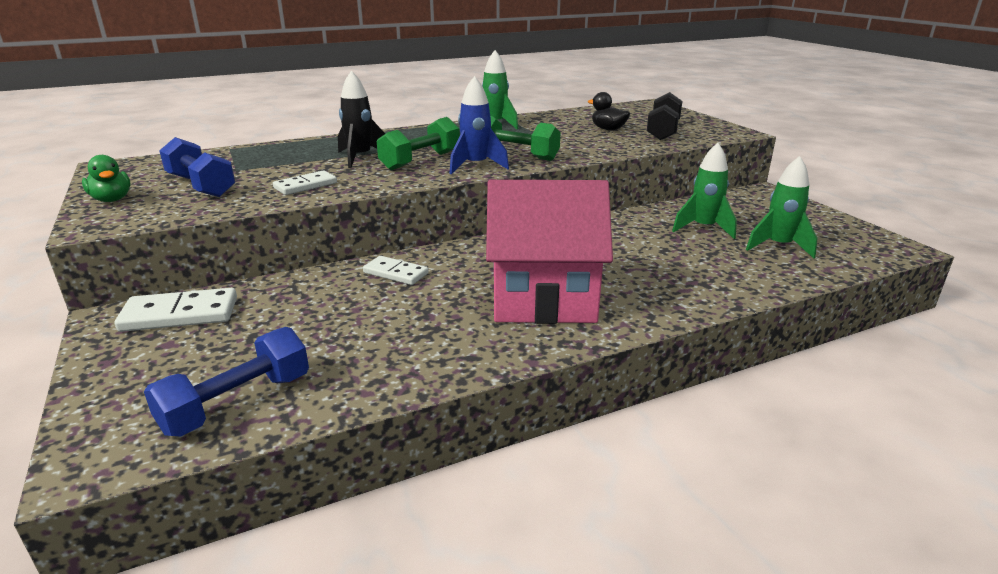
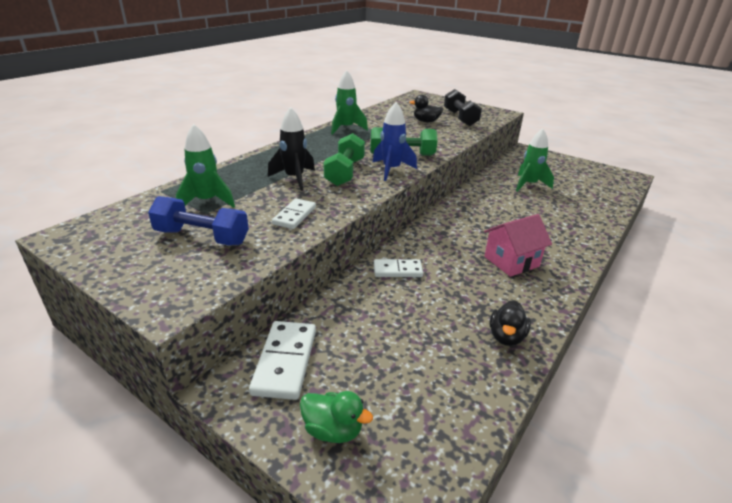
camera: 30 degrees left, 5 degrees up
green duck [82,155,131,202] -> green duck moved to [300,391,373,443]
white domino [115,288,237,332] -> white domino turned 45 degrees counterclockwise [249,321,316,400]
blue dumbbell [144,327,309,437] -> none
pink house [486,180,613,324] -> pink house [484,214,552,277], size x0.57
green rocket [746,156,818,258] -> green rocket moved to [176,124,235,208]
none -> black duck [490,300,531,346]

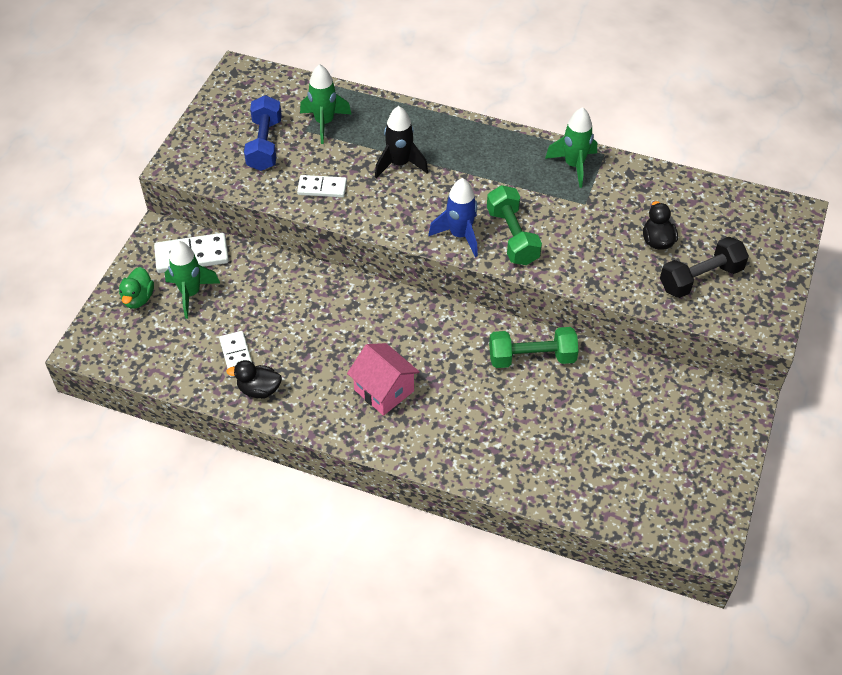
camera: 75 degrees right, 20 degrees up
green dumbbell [323,133,365,186] -> green dumbbell moved to [489,327,579,368]
white domino [374,259,423,277] -> white domino moved to [219,331,252,377]
green rocket [516,128,554,192] -> green rocket moved to [165,241,220,319]

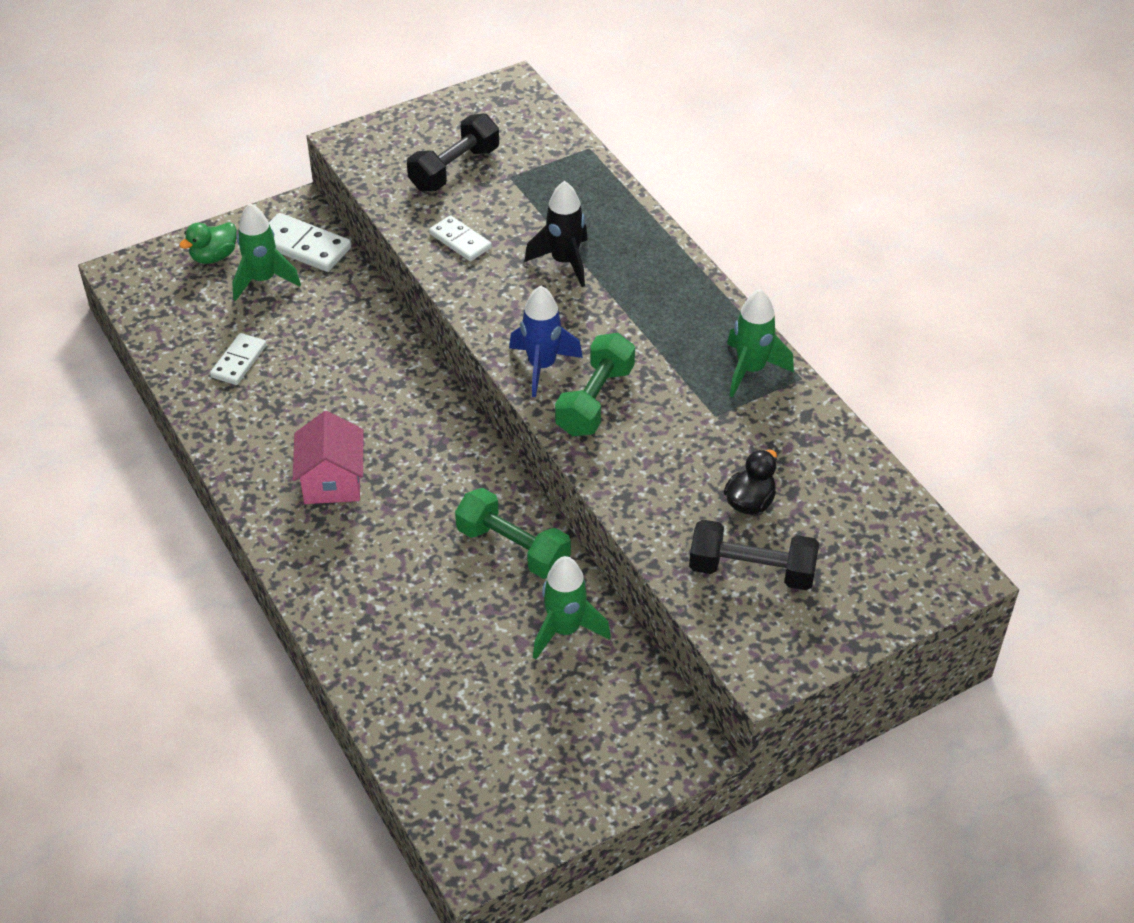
camera: 40 degrees right, 5 degrees down
black duck [226,360,282,399] -> none
blue dumbbell [244,95,282,171] -> black dumbbell [407,114,499,191]
green rocket [300,64,351,144] -> green rocket moved to [533,556,611,660]

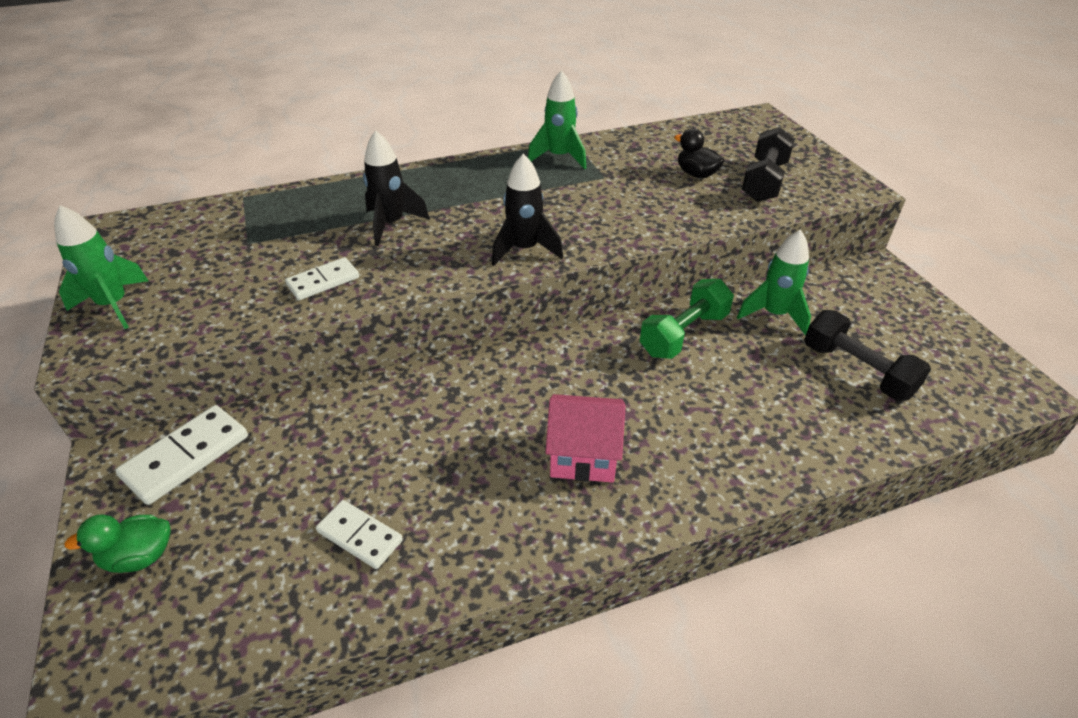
camera: 80 degrees left, 5 degrees down
green duck [179,222,237,264] -> green duck turned 105 degrees clockwise [64,514,171,573]
green rocket [232,204,301,301] -> green rocket moved to [54,205,148,329]
black dumbbell [407,114,499,191] -> black dumbbell moved to [804,310,931,401]
blue rocket [509,286,583,397] -> black rocket [492,154,563,266]
green dumbbell [555,333,635,436] -> none

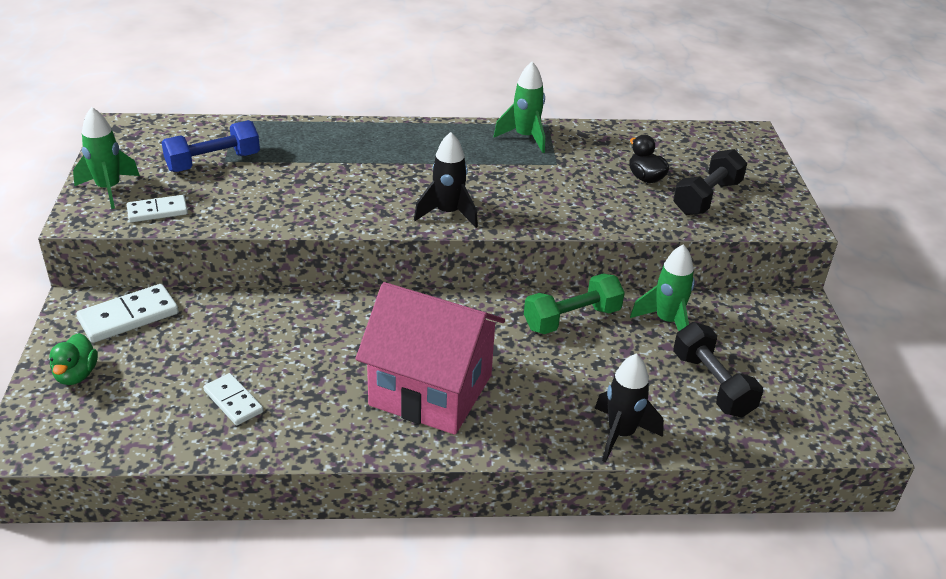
camera: 15 degrees right, 5 degrees down
green duck [64,514,171,573] -> green duck turned 90 degrees counterclockwise [49,333,98,385]
white domino [285,257,359,300] -> white domino moved to [127,195,188,222]
black rocket [363,130,430,246] -> black rocket moved to [595,353,664,462]
pink house [545,394,626,483] -> pink house [356,282,505,435], size x1.77
none -> blue dumbbell [161,120,260,172]

